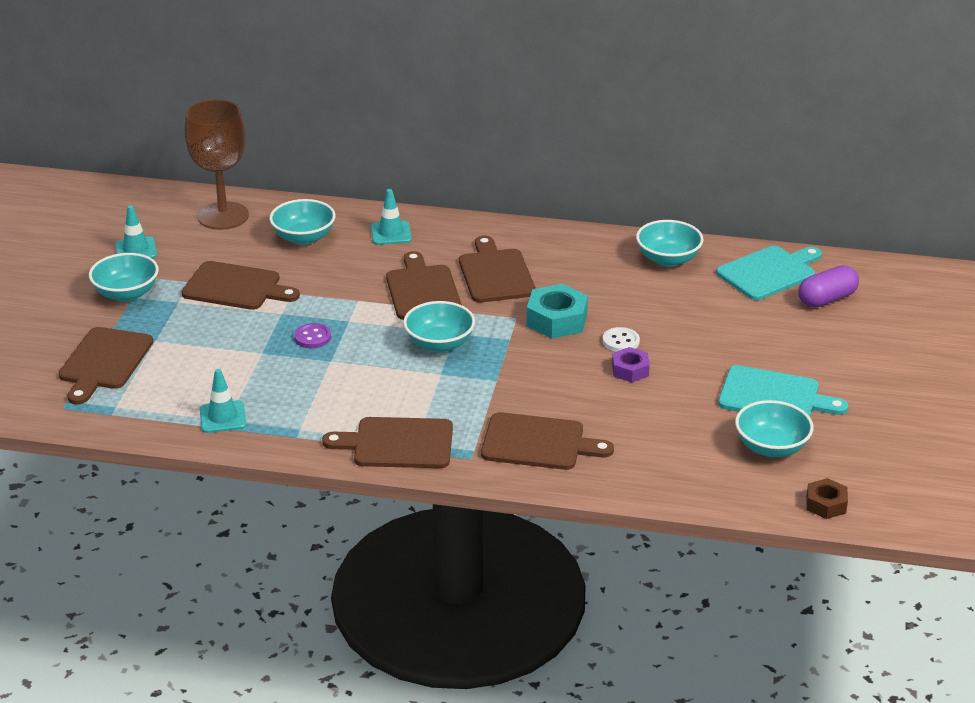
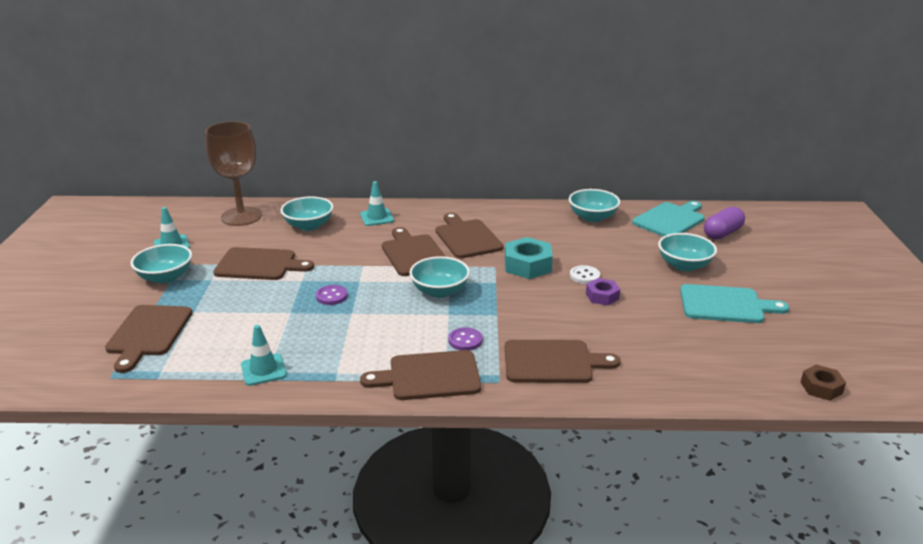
camera: 10 degrees left, 5 degrees down
turquoise bowl [735,400,814,457] -> turquoise bowl moved to [658,233,717,271]
none -> purple button [448,327,482,351]

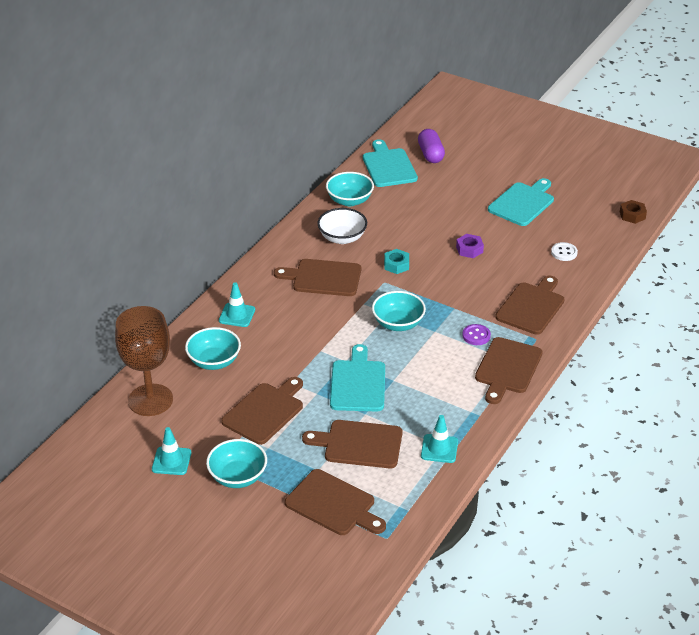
camera: 60 degrees left, 10 degrees up
purple button [316,285,348,305] -> turquoise cutting board [330,344,385,411]
brown cutting board [382,227,446,276] -> brown cutting board moved to [302,420,403,468]
turquoise nut [505,237,553,279] -> turquoise nut [384,249,409,274], size x0.60
white button [570,265,600,284] -> white button moved to [551,242,578,261]
turquoise bowl [658,233,717,271] -> none
none -> white bowl [317,208,367,244]

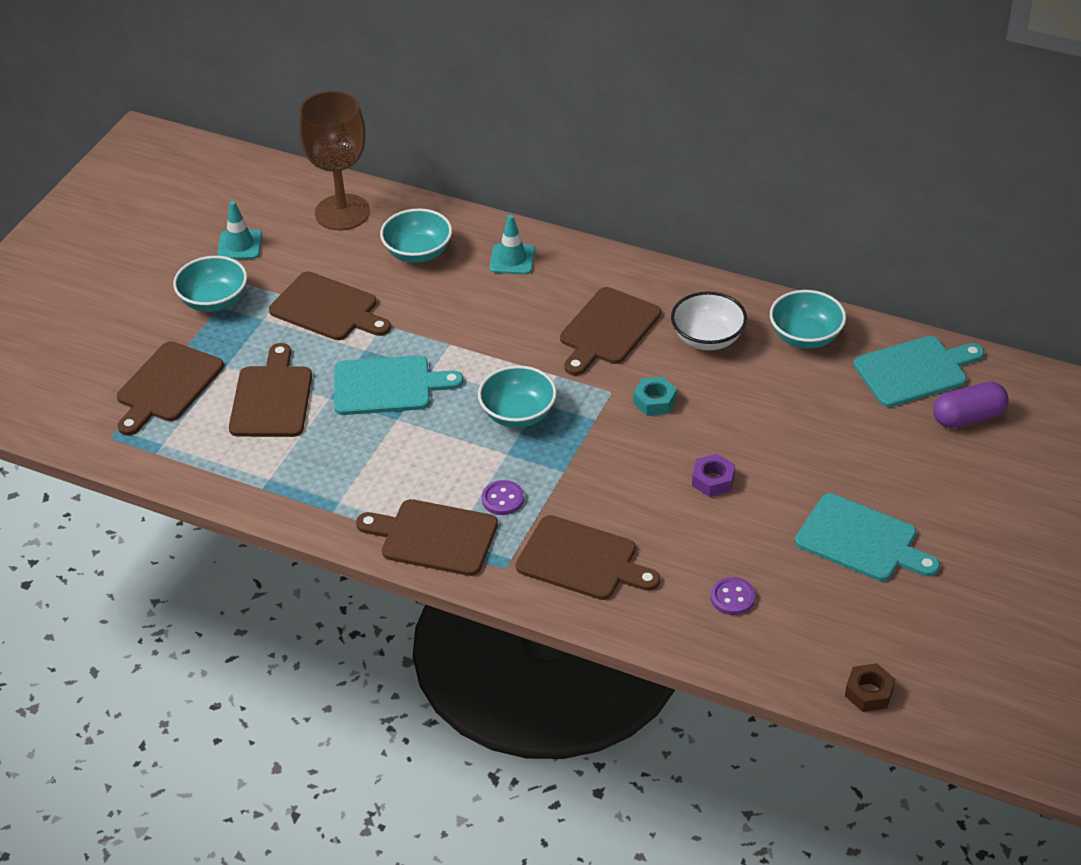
camera: 85 degrees right, 5 degrees up
brown cutting board [274,259,361,296] -> brown cutting board turned 150 degrees counterclockwise [560,287,661,375]
turquoise traffic cone [421,415,458,463] -> none
white button [551,242,578,261] -> purple button [711,577,755,615]

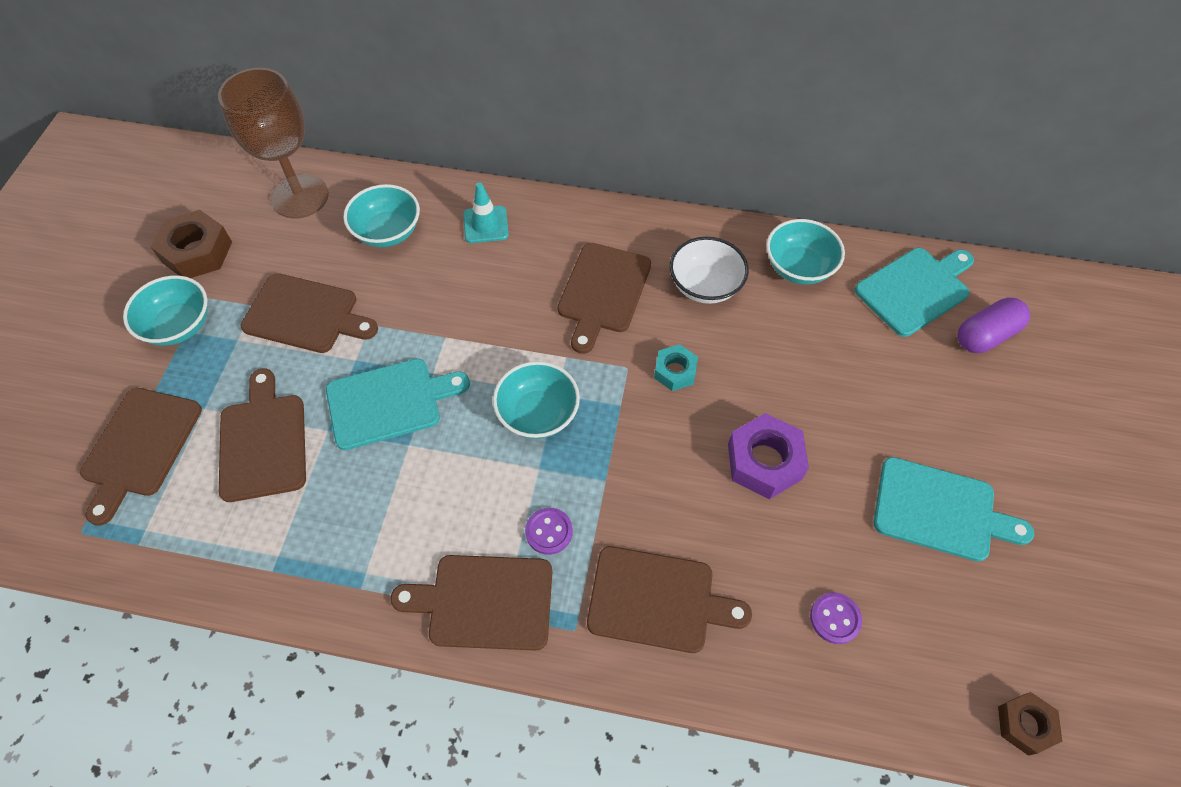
camera: 15 degrees left, 15 degrees up
turquoise traffic cone [217,201,262,259] -> brown nut [151,210,232,278]
purple nut [692,454,735,497] -> purple nut [728,413,809,499], size x1.66

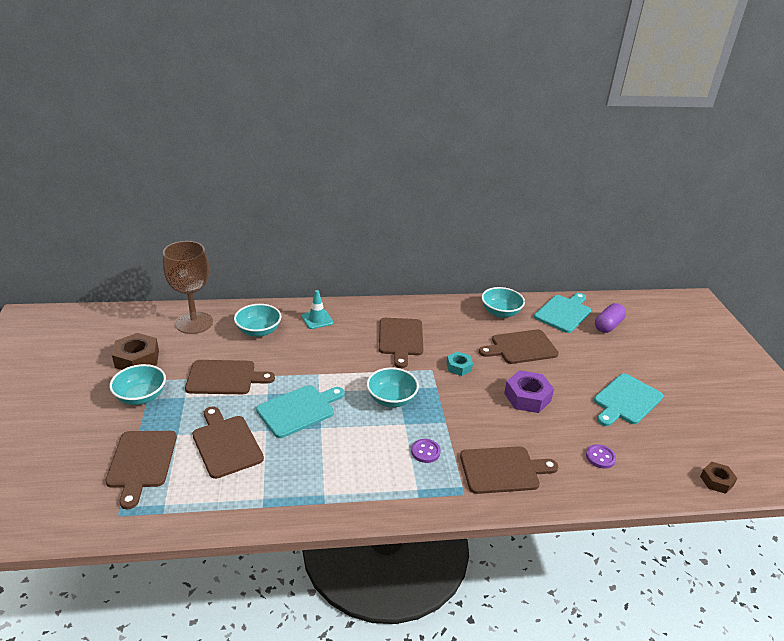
camera: 20 degrees left, 25 degrees down
brown cutting board [391,555,552,651] -> brown cutting board moved to [479,329,559,364]
white bowl [670,237,749,304] -> none
turquoise cutting board [874,457,1034,562] -> turquoise cutting board turned 135 degrees clockwise [594,374,663,426]

